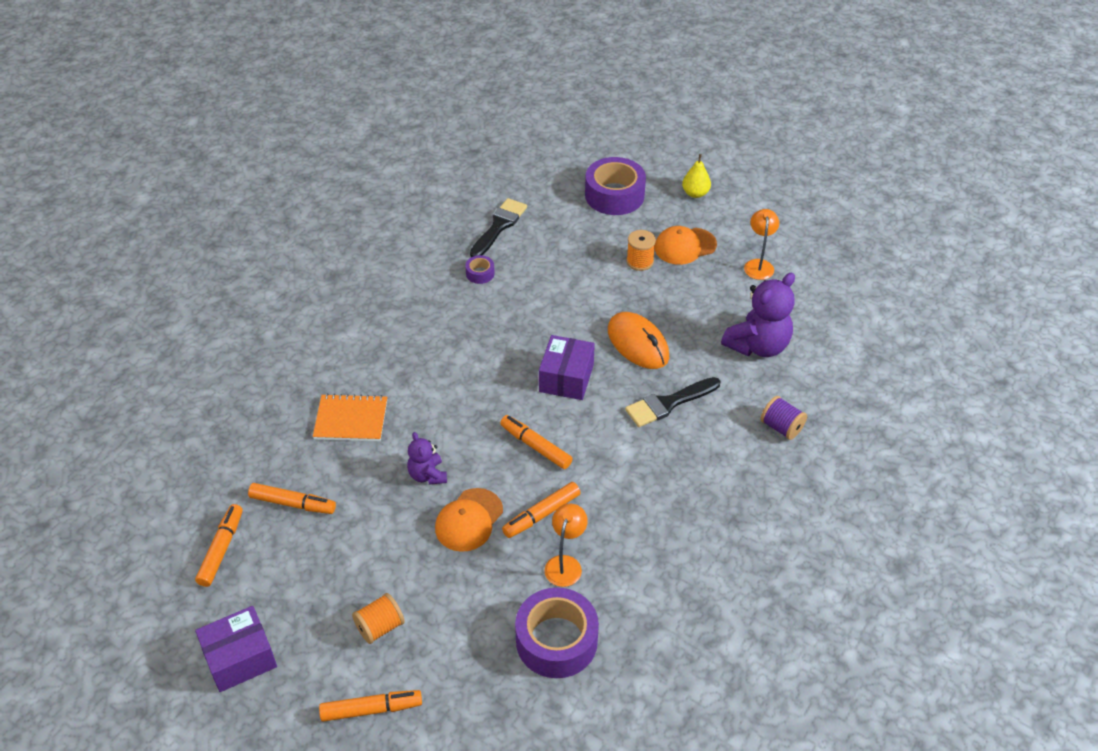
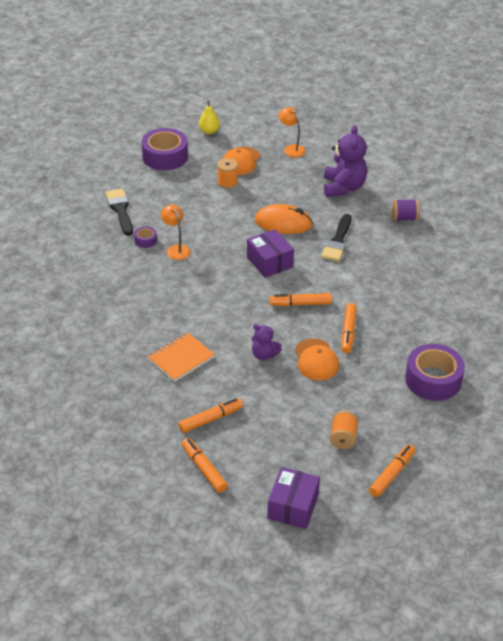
camera: 45 degrees left, 5 degrees down
orange lamp [545,503,588,587] -> orange lamp moved to [161,205,191,260]

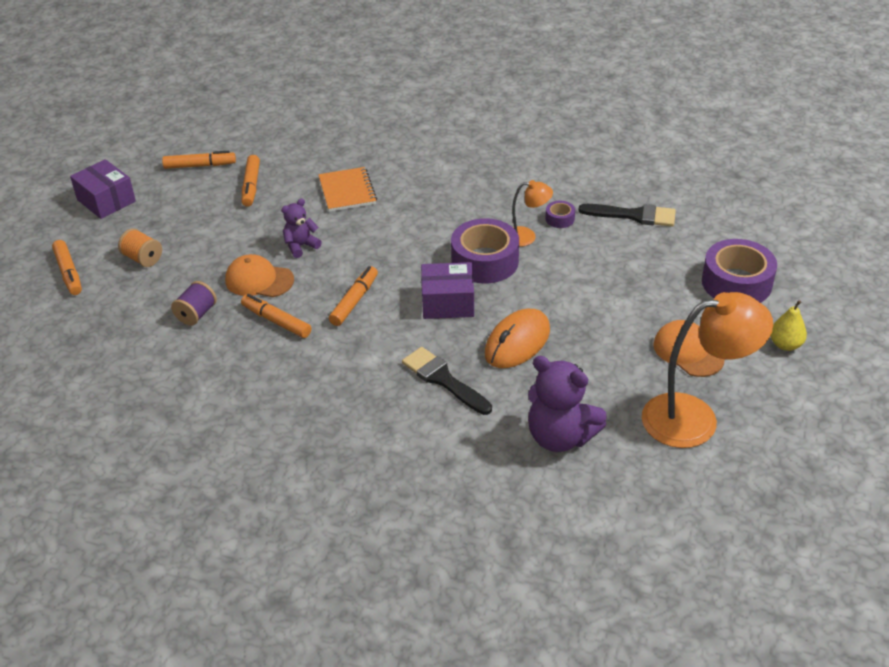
camera: 120 degrees right, 0 degrees up
orange spool [217,158,238,189] -> none
orange lamp [278,107,306,157] -> orange lamp [642,292,773,448], size x1.99
purple spool [392,199,419,221] -> purple spool moved to [171,281,217,326]
purple tape [405,344,465,401] -> purple tape moved to [451,218,519,283]

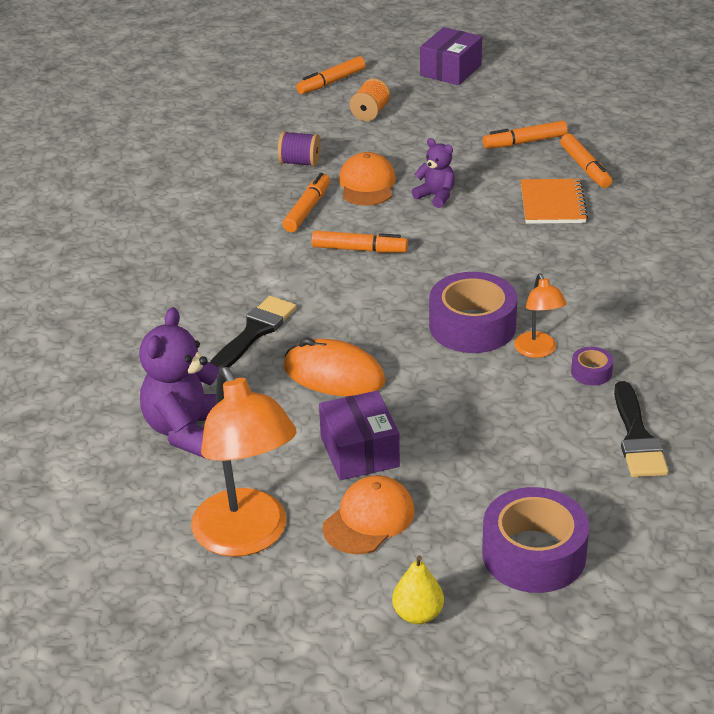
camera: 75 degrees right, 5 degrees down
orange marker [162,151,236,169] -> orange marker moved to [560,134,612,188]
orange notebook [318,167,377,212] -> orange notebook turned 60 degrees counterclockwise [521,179,588,224]
purple box [421,262,474,319] -> purple box moved to [319,391,400,480]

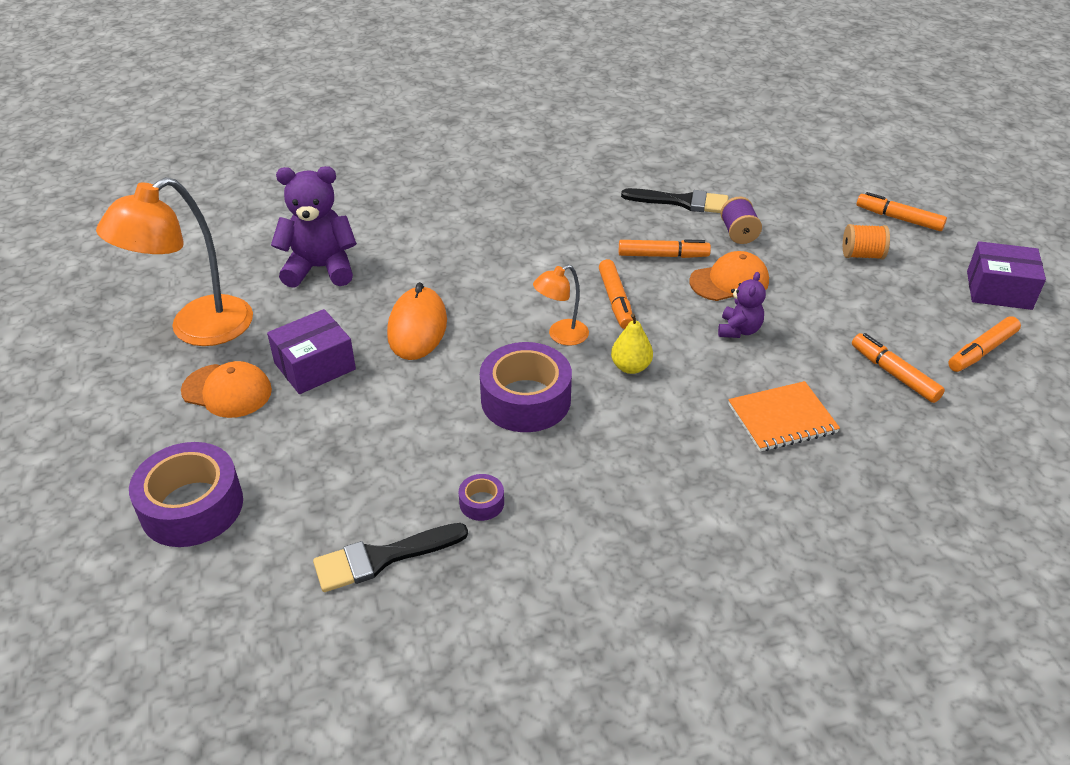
camera: 70 degrees right, 5 degrees up
black brush [210,296,296,369] -> black brush moved to [621,188,728,213]
yellow pear [392,555,444,624] -> yellow pear moved to [611,314,653,374]
orange lamp [514,273,567,358] -> orange lamp moved to [533,265,589,346]
orange marker [560,134,612,188] -> orange marker moved to [948,316,1021,372]

